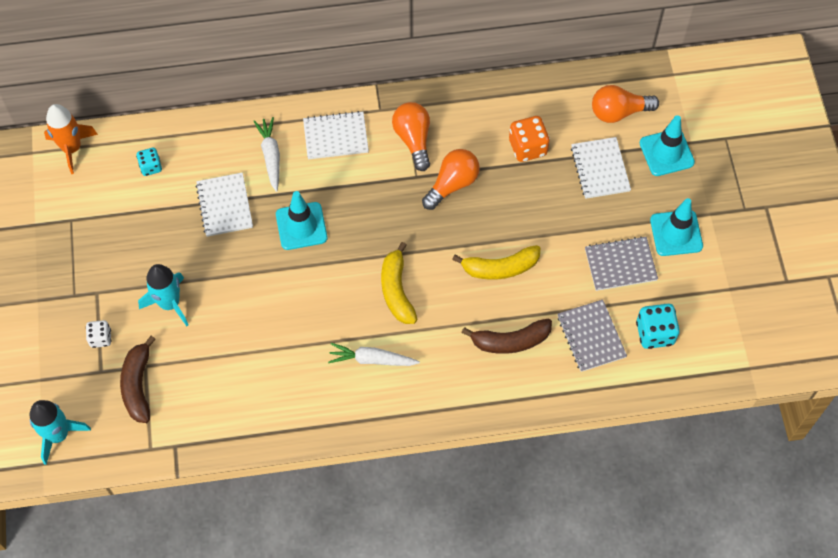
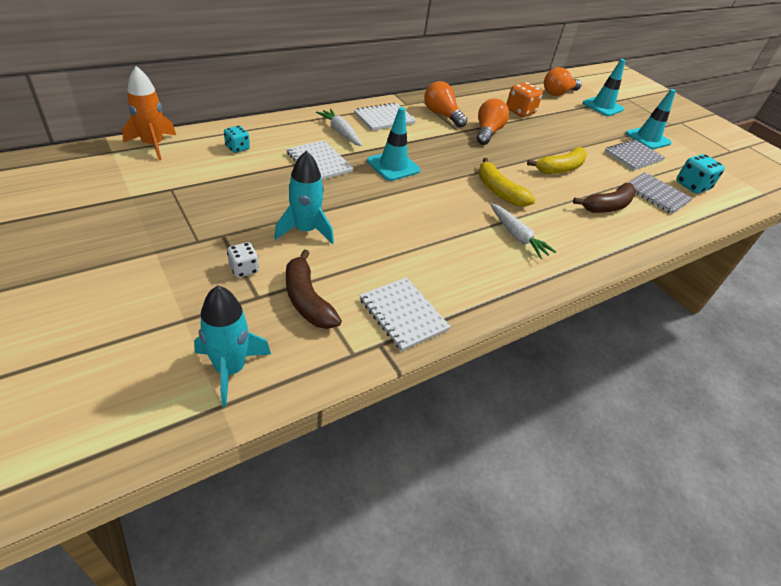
camera: 30 degrees left, 20 degrees down
white carrot [328,343,420,366] -> white carrot turned 105 degrees counterclockwise [490,203,556,259]
white notebook [571,137,631,199] -> white notebook moved to [359,277,451,351]

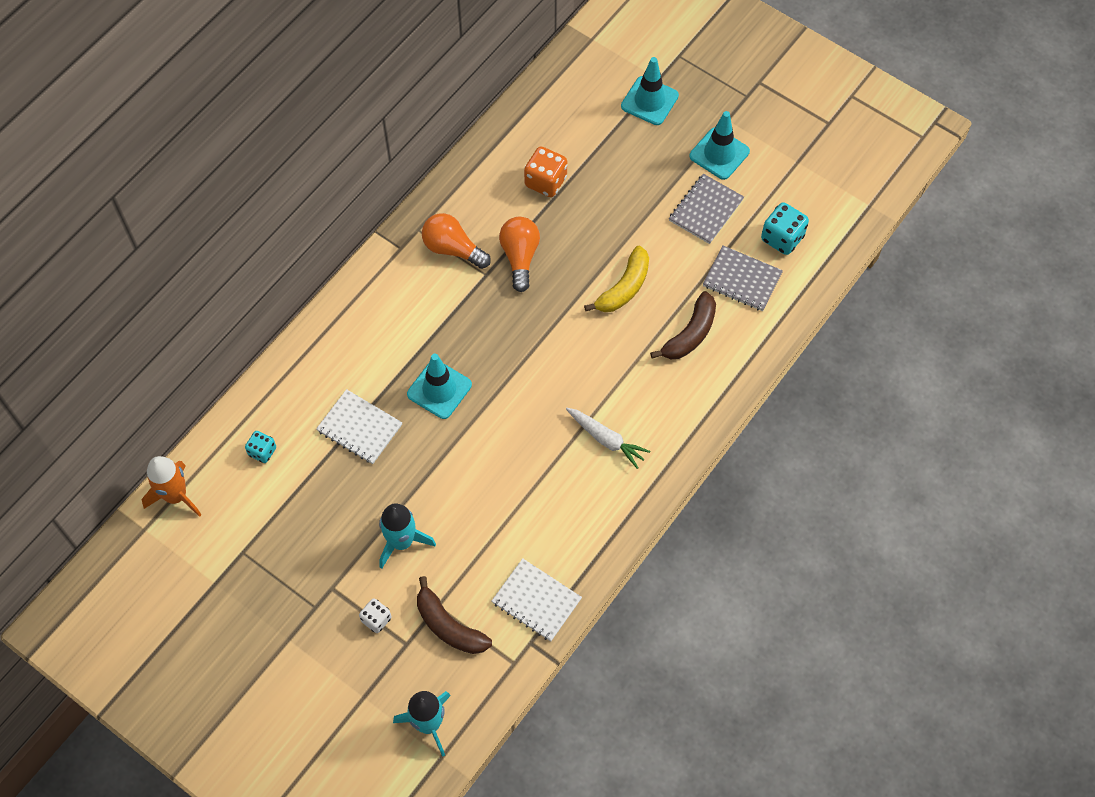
camera: 15 degrees left, 20 degrees up
white carrot [316,109,362,146] -> none
white notebook [354,102,416,131] -> none
yellow banana [478,158,536,207] -> none
orange light bulb [544,67,582,96] -> none

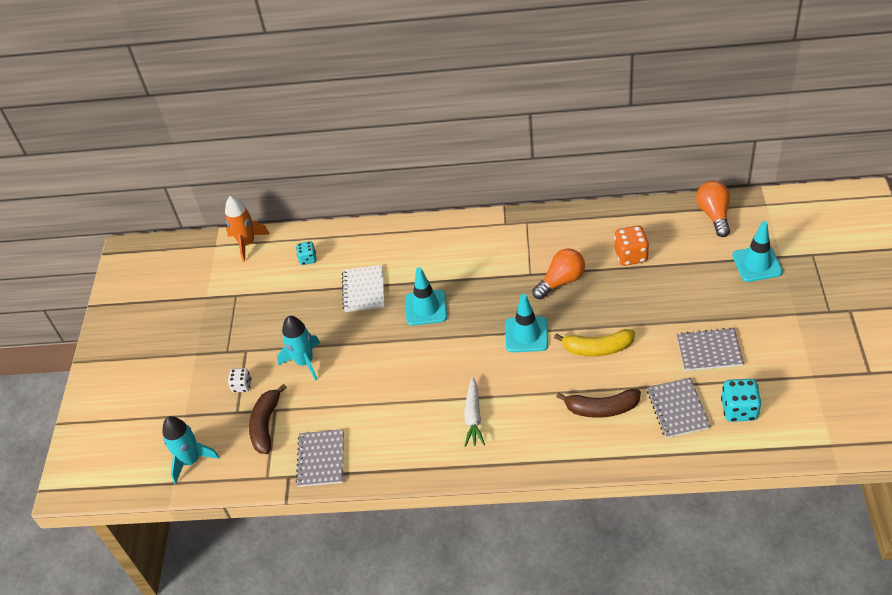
camera: 60 degrees right, 15 degrees down
orange light bulb [422,213,491,269] -> orange light bulb moved to [696,181,730,237]
white notebook [492,558,582,641] -> grey notebook [296,429,344,487]
turquoise traffic cone [689,111,750,180] -> turquoise traffic cone moved to [505,294,548,352]

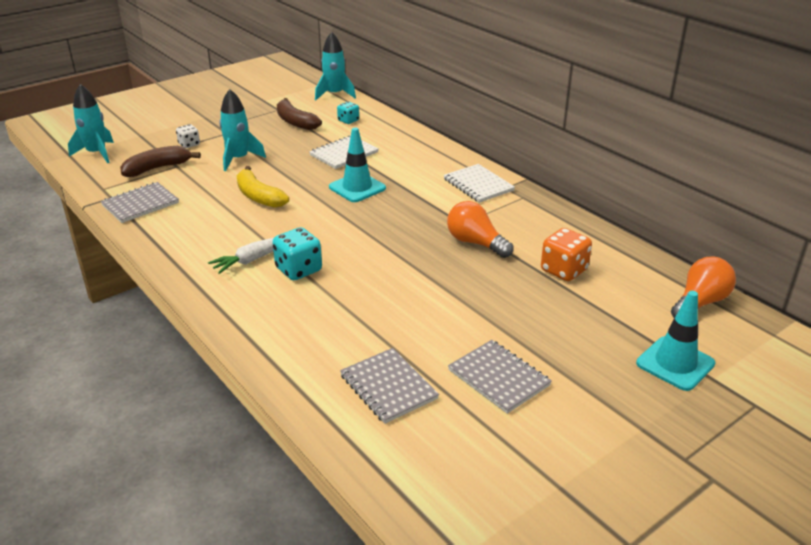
camera: 45 degrees right, 15 degrees down
orange rocket [225,196,270,262] -> turquoise rocket [315,32,356,100]
turquoise traffic cone [505,294,548,352] -> none
orange light bulb [532,248,585,299] -> orange light bulb turned 150 degrees counterclockwise [447,201,514,258]
yellow banana [554,329,635,356] -> yellow banana moved to [237,166,289,208]
brown banana [556,389,641,418] -> brown banana moved to [277,98,322,130]
grey notebook [647,378,711,438] -> grey notebook turned 75 degrees counterclockwise [340,348,439,424]
turquoise dice [721,379,761,422] -> turquoise dice moved to [272,227,322,280]
none -> white notebook [443,164,515,203]

